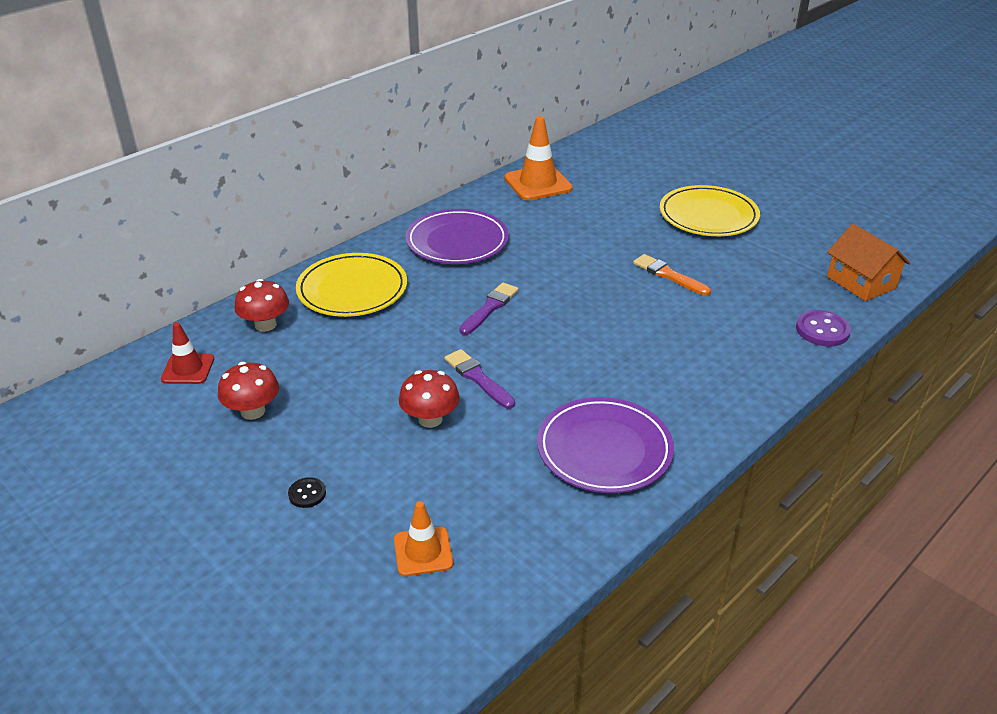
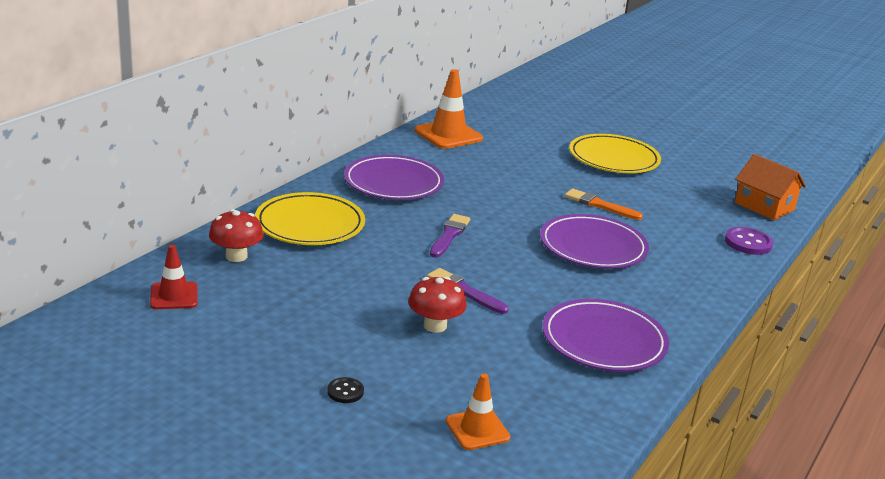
camera: 15 degrees left, 10 degrees down
red mushroom [218,362,279,420] -> none
none -> purple plate [540,214,649,269]

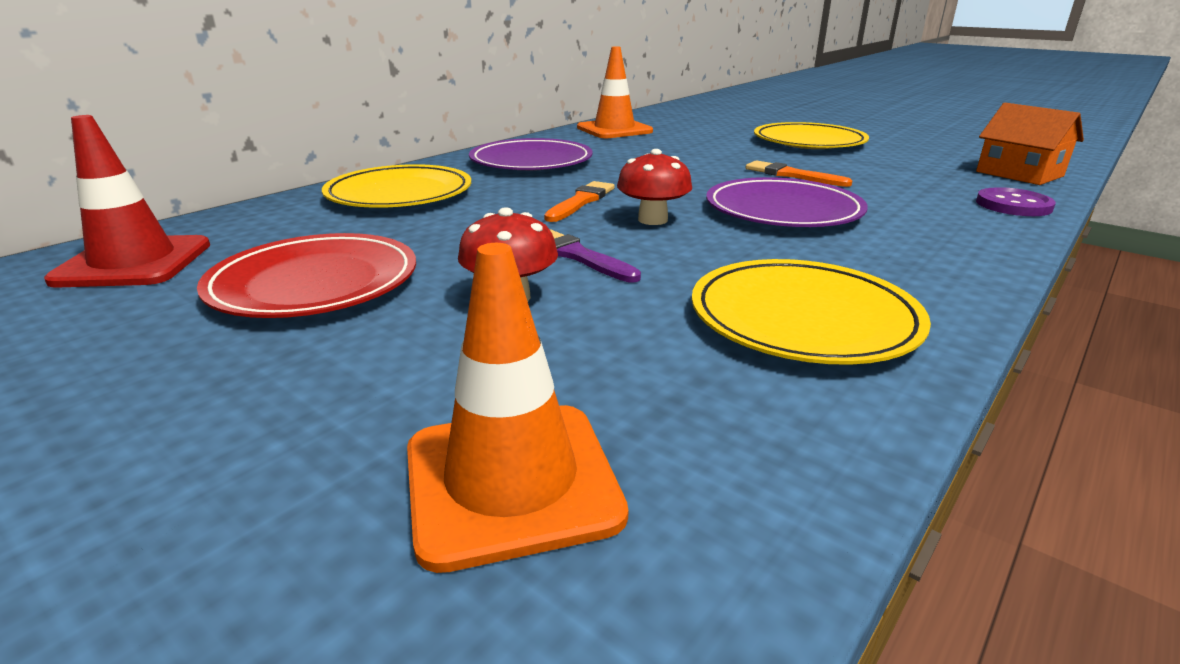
camera: 10 degrees right, 0 degrees up
red traffic cone [150,245,198,309] -> red traffic cone [44,115,210,288], size x1.64
red mushroom [209,209,264,262] -> red mushroom moved to [617,149,692,225]
black button [327,377,364,403] -> none
purple brush [430,214,470,258] -> orange brush [544,181,615,222]
orange traffic cone [446,373,510,450] -> orange traffic cone [407,243,629,573], size x1.64
purple plate [543,299,669,372] -> yellow plate [692,259,931,365]
none -> red plate [197,233,416,318]

